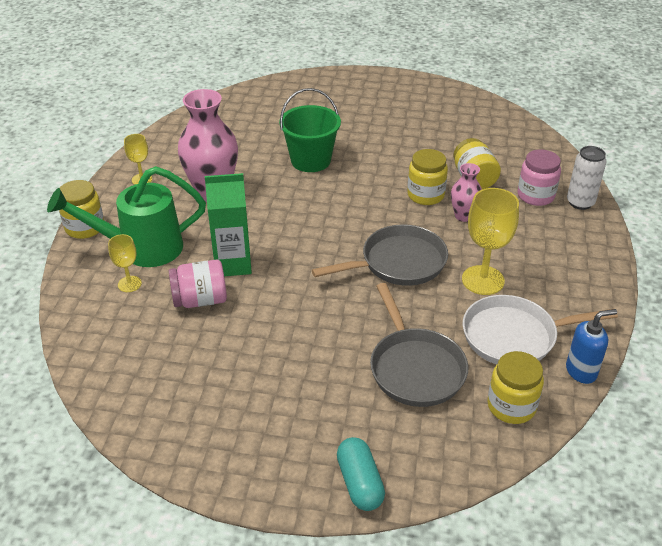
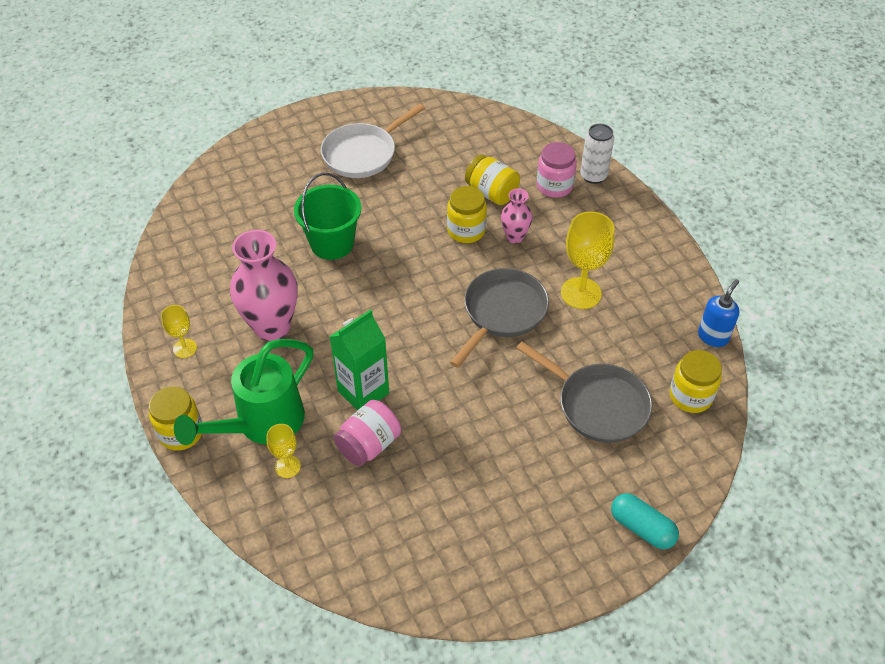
camera: 35 degrees left, 10 degrees up
white pan [463,295,618,365] -> white pan moved to [321,104,425,178]

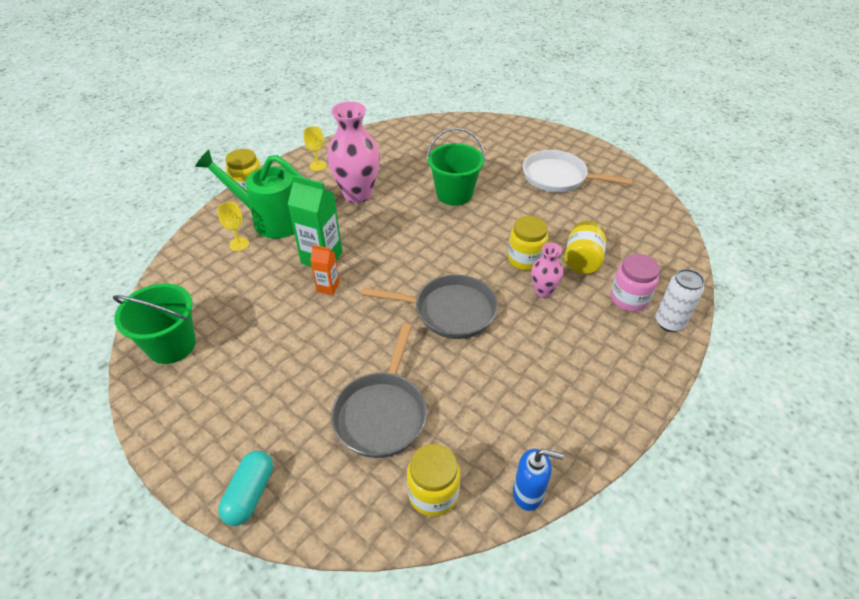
camera: 65 degrees right, 5 degrees down
pink jar [334,400,401,466] -> none
yellow goblet [561,211,615,309] -> none
none -> green bucket [113,284,196,364]
none -> orange carton [310,245,339,295]

